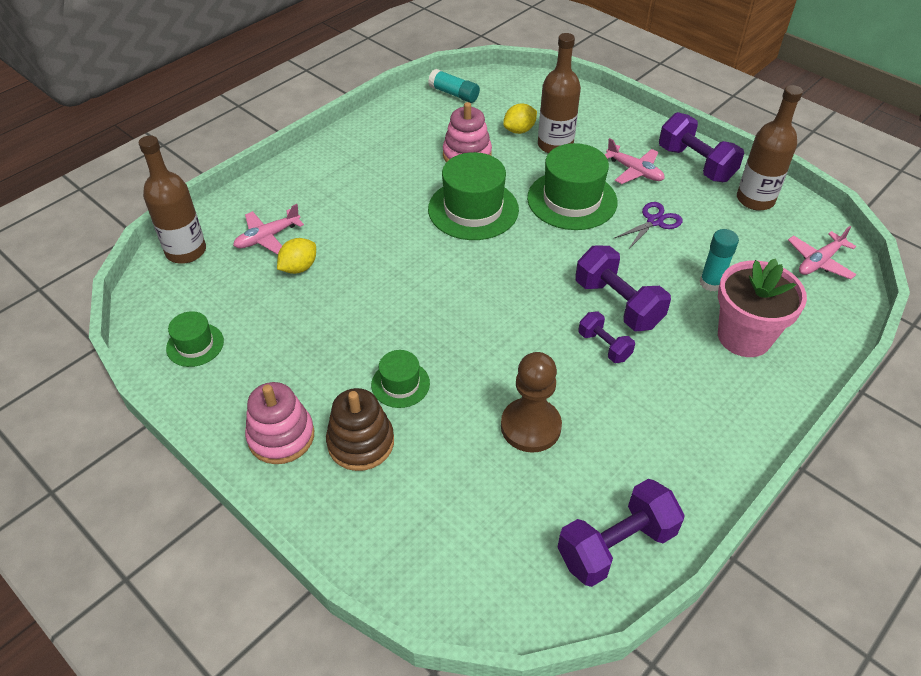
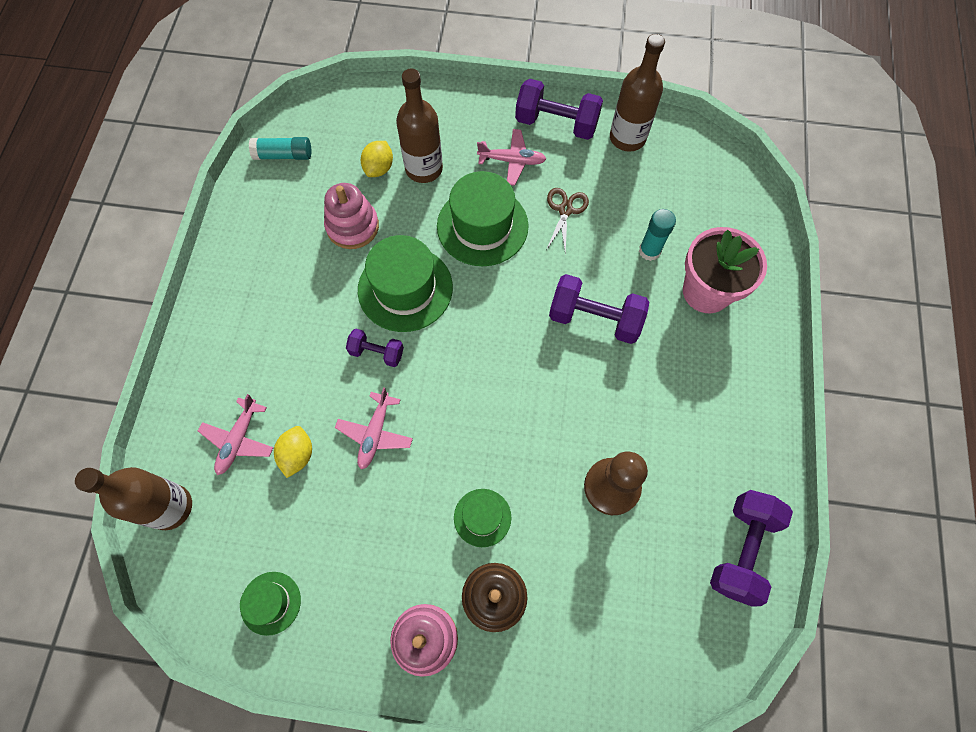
camera: 35 degrees left, 20 degrees up
purple dumbbell [578,312,635,363] -> purple dumbbell moved to [346,328,404,367]
purple scissors [613,202,683,250] -> brown scissors [546,188,589,253]
pink plane [788,226,857,279] -> pink plane moved to [335,387,413,469]

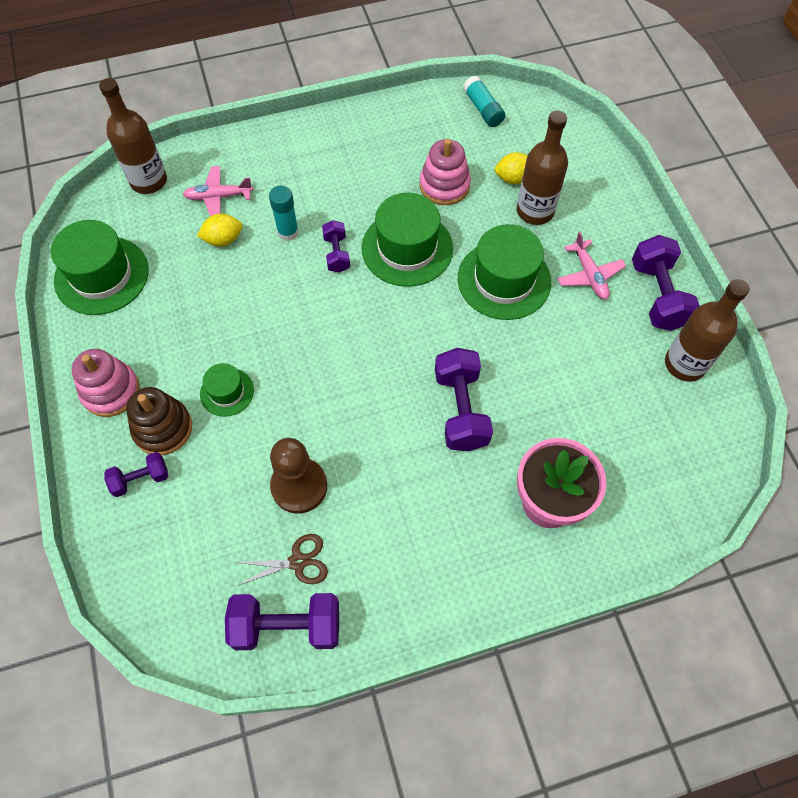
camera: 65 degrees right, 5 degrees down
green hat [240,572,301,636] -> green hat [51,220,149,315], size x1.87
pink plane [335,387,413,469] -> none
brown scissors [546,188,589,253] -> brown scissors moved to [234,534,328,586]
turquoise glue stick [639,209,676,261] -> turquoise glue stick moved to [269,186,299,241]
none -> purple dumbbell [104,452,168,497]

